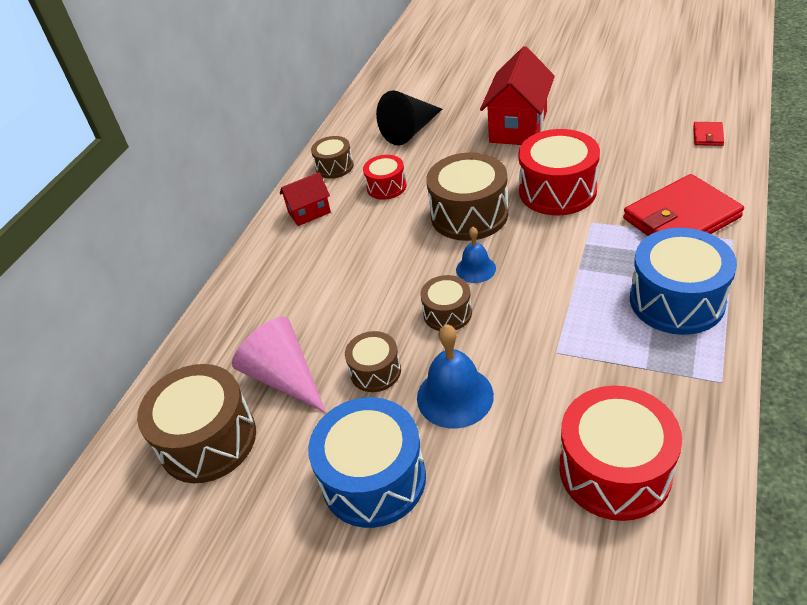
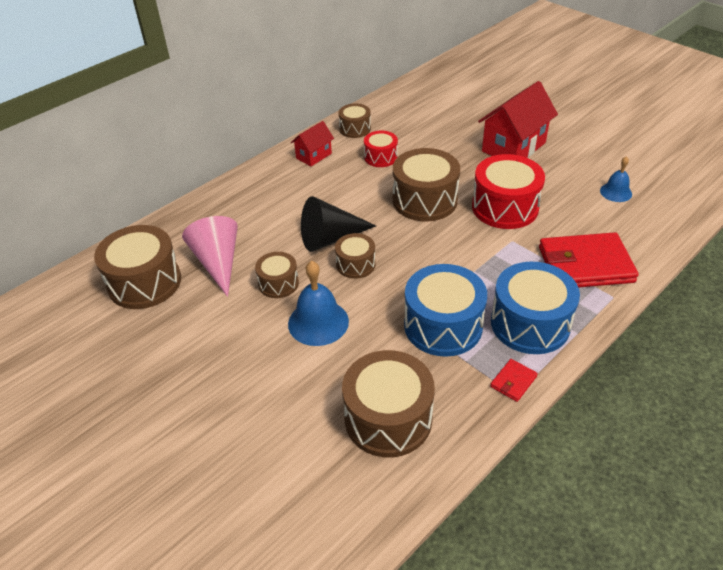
camera: 20 degrees right, 0 degrees up
red house [280,172,331,226] -> red house turned 45 degrees counterclockwise [291,121,334,166]
blue drum [308,397,426,528] -> blue drum moved to [404,264,487,357]
black cone [376,91,442,146] -> black cone moved to [301,196,376,252]
blue bell [456,227,496,283] -> blue bell moved to [600,156,632,202]
red drum [560,386,682,521] -> brown drum [342,350,435,458]
red wallet [693,122,724,146] -> red wallet moved to [490,359,538,402]

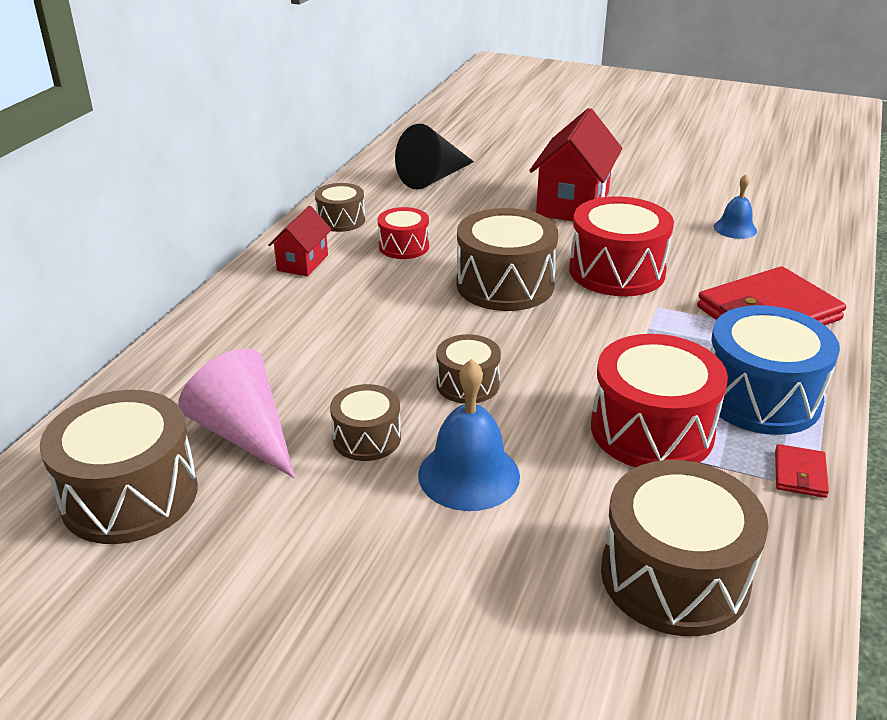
camera: 25 degrees left, 10 degrees down
black cone [301,196,376,252] -> black cone moved to [395,124,474,189]
blue drum [404,264,487,357] -> red drum [591,334,728,467]

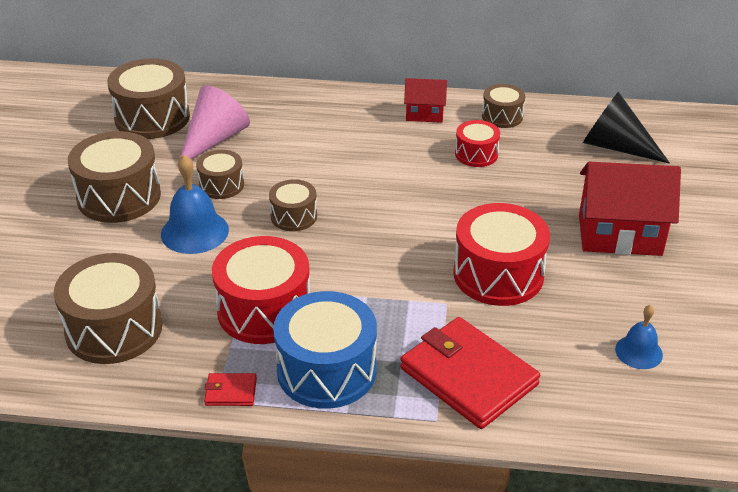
camera: 75 degrees right, 5 degrees up
brown drum [457,208,558,311] -> brown drum moved to [68,131,161,223]

